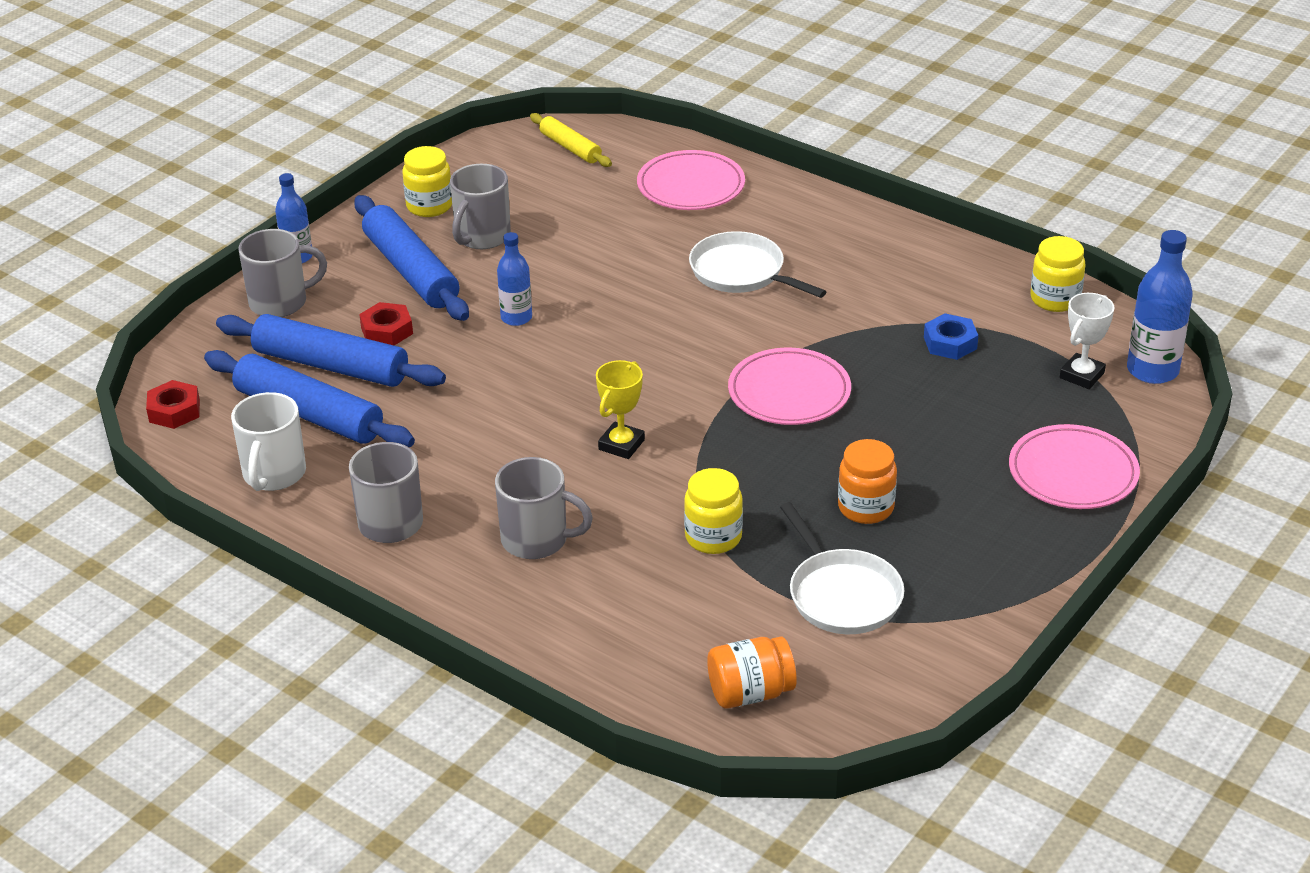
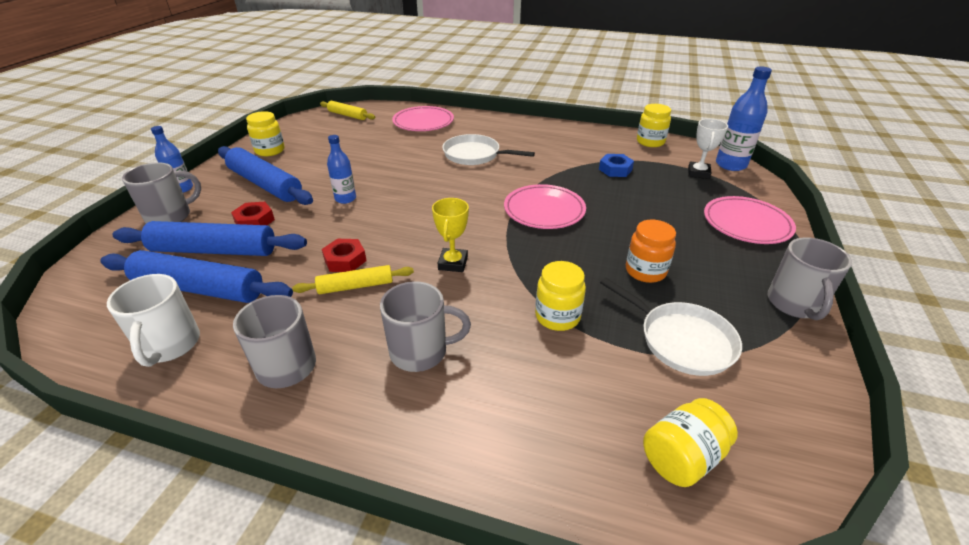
camera: 20 degrees left, 0 degrees up
red nut [146,380,200,429] -> red nut moved to [322,239,367,272]
grey mug [450,164,511,249] -> grey mug moved to [767,237,852,320]
orange jar [707,636,797,709] -> yellow jar [643,398,738,487]
none -> yellow rolling pin [292,265,414,294]

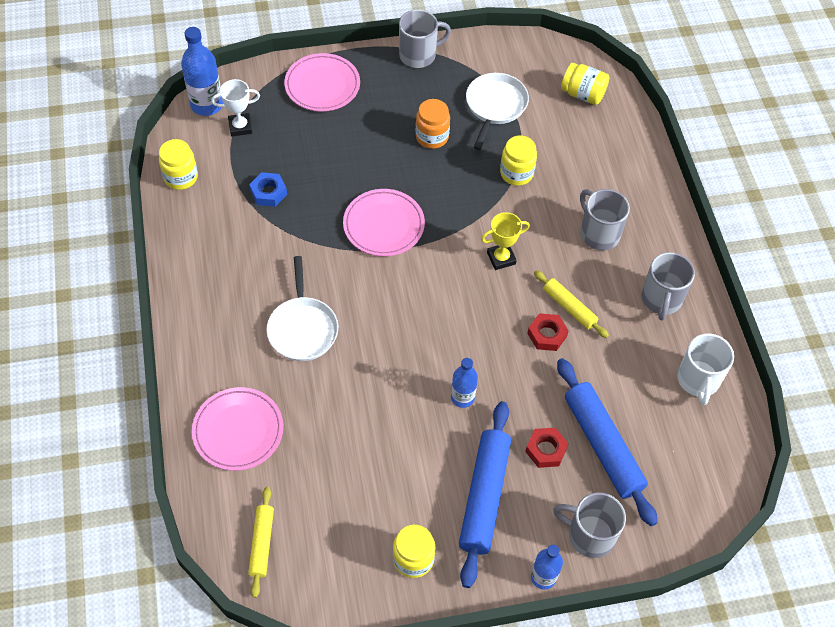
camera: 120 degrees left, 20 degrees up
blue rolling pin [100,250,293,303] -> none
white mug [107,274,200,367] -> white mug turned 135 degrees clockwise [677,334,734,406]

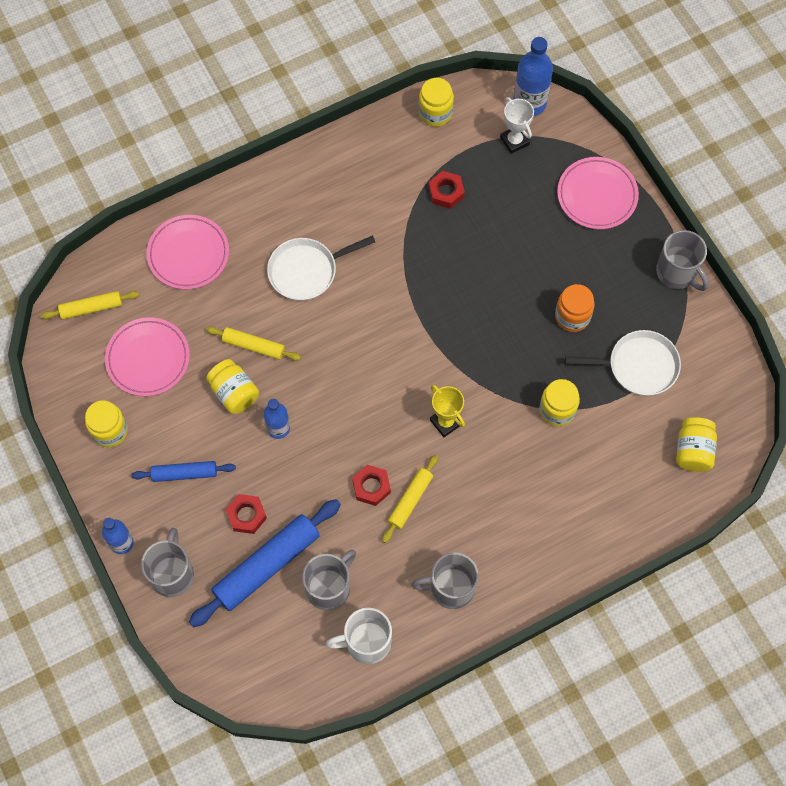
camera: 75 degrees right, 10 degrees up
blue nut [249,172,287,207] -> red nut [428,171,465,209]
pink plate [343,189,425,256] -> pink plate moved to [105,317,190,396]
blue rolling pin [459,401,511,588] -> blue rolling pin [131,461,236,482], size x0.56
grey mug [580,189,630,250] -> grey mug moved to [302,550,356,610]
none -> yellow rolling pin [206,326,301,361]
none -> yellow jar [206,359,259,414]

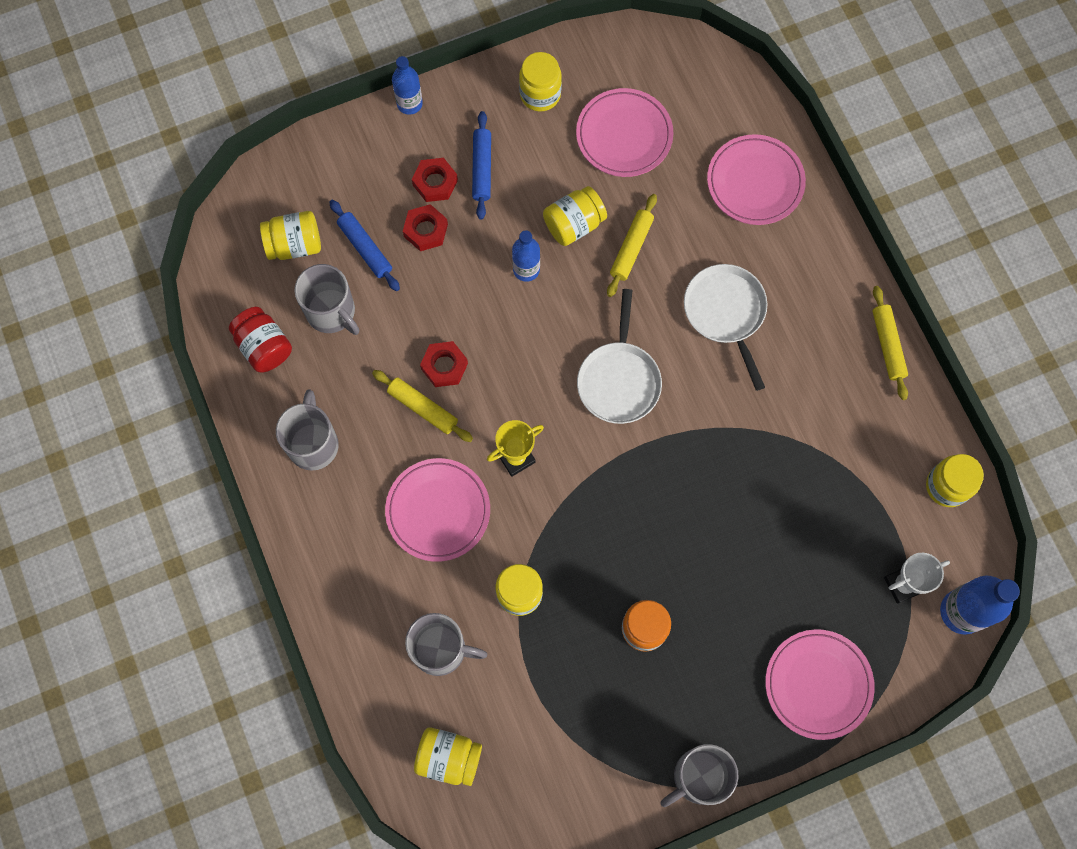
camera: 95 degrees right, 5 degrees up
yellow rolling pin [41,291,140,320] -> yellow rolling pin moved to [872,286,908,400]
grey mug [141,528,194,597] -> grey mug moved to [405,613,487,676]
blue rolling pin [189,499,341,627] -> blue rolling pin [329,200,400,291], size x0.56
white mug [326,608,392,664] -> red jar [229,307,292,372]
red nut [428,171,465,209] -> red nut moved to [412,158,458,202]
white pan [565,330,681,396] -> white pan moved to [577,289,662,424]
none -> yellow jar [260,211,321,260]
none -> pink plate [385,458,490,562]

